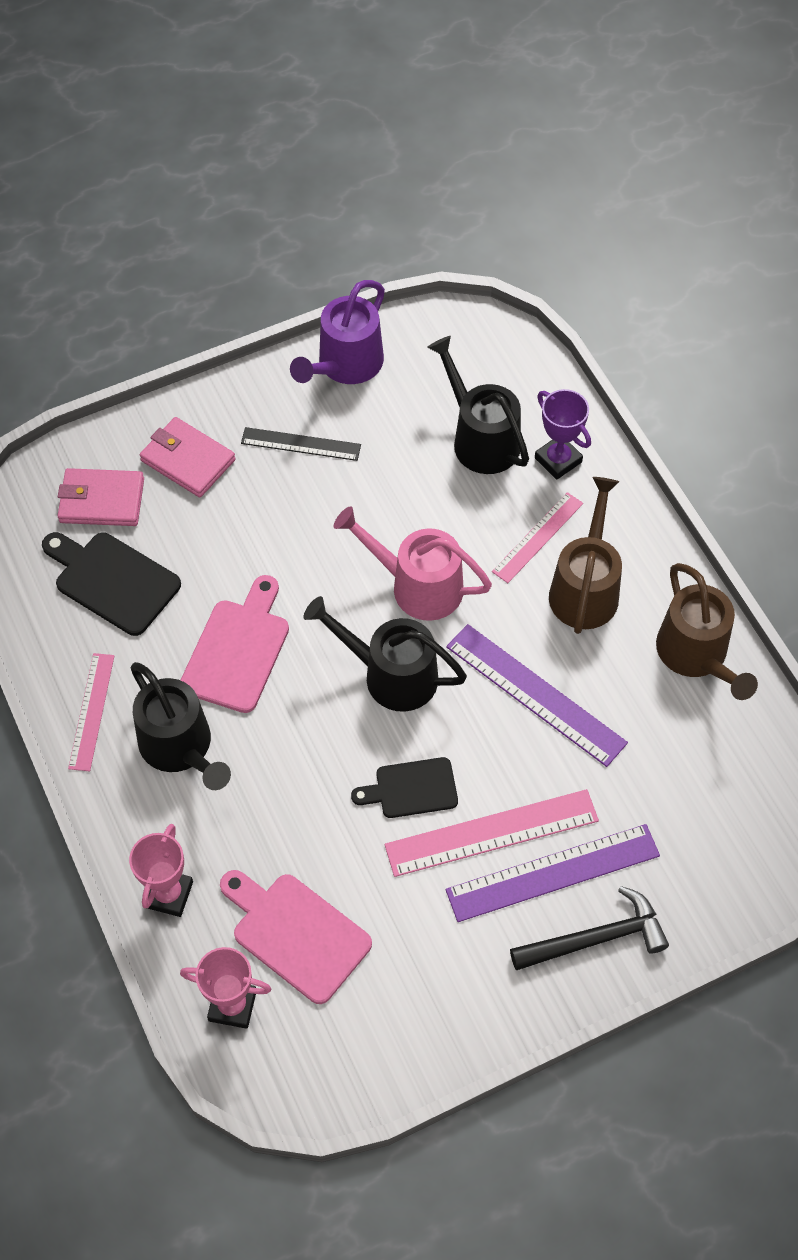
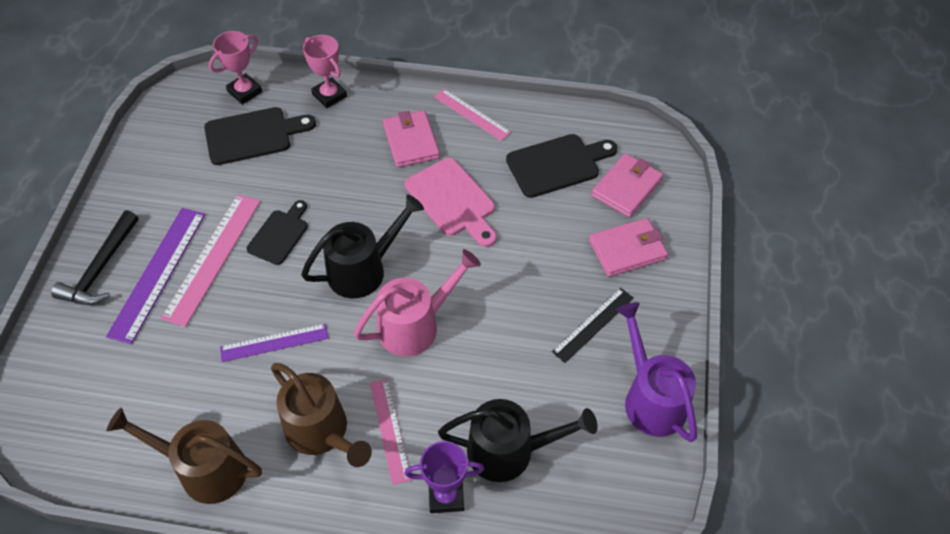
camera: 125 degrees right, 5 degrees down
black watering can [130,662,231,790] -> pink wallet [383,110,440,168]
pink cutting board [220,870,372,1004] -> black cutting board [204,107,316,165]
purple ruler [446,624,628,767] -> purple ruler [220,323,329,362], size x0.63

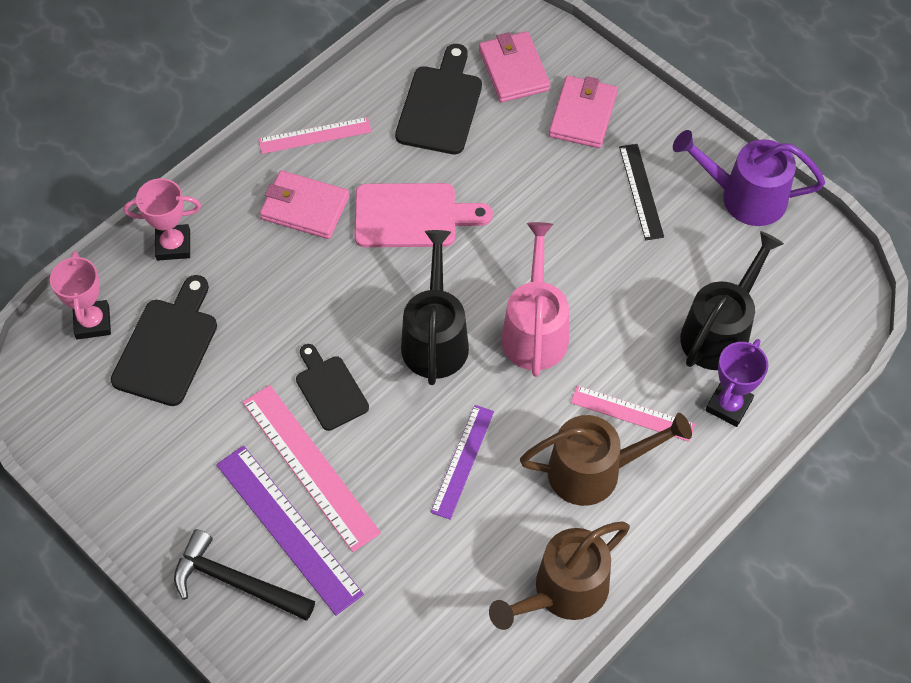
camera: 55 degrees left, 5 degrees up
black hammer [51,210,138,305] -> black hammer turned 150 degrees clockwise [174,529,315,621]

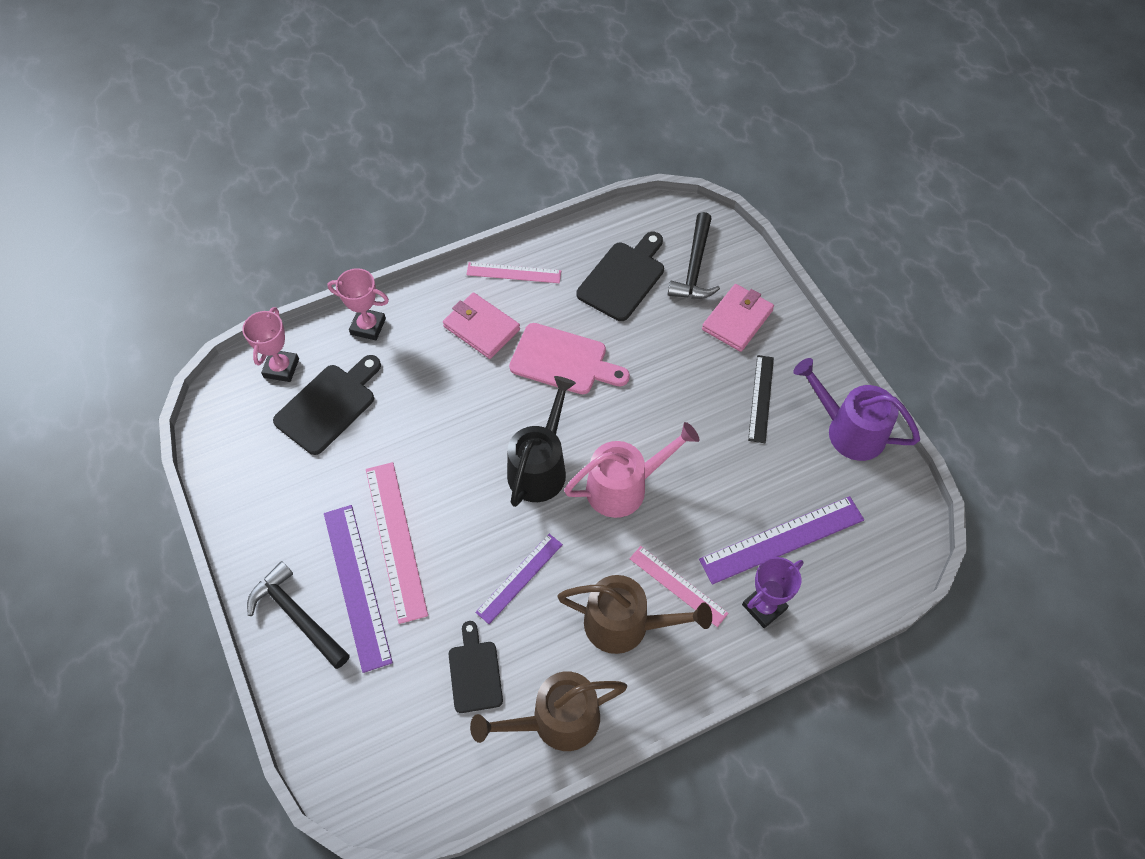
camera: 20 degrees right, 0 degrees up
black cutting board [296,344,369,431] -> black cutting board moved to [449,621,503,713]
pink wallet [479,31,551,103] -> black hammer [668,212,720,299]
pink watering can [501,222,569,377] -> pink watering can turned 45 degrees clockwise [564,422,700,518]
black watering can [680,231,784,370] -> purple ruler [699,496,864,585]

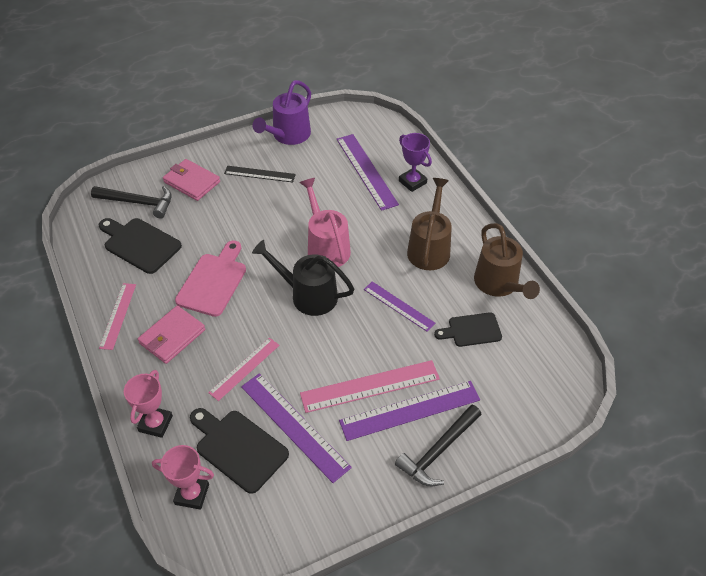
camera: 90 degrees left, 10 degrees down
pink ruler [629,546,728,627] -> pink ruler moved to [208,338,279,401]
none -> purple ruler [241,373,352,483]

